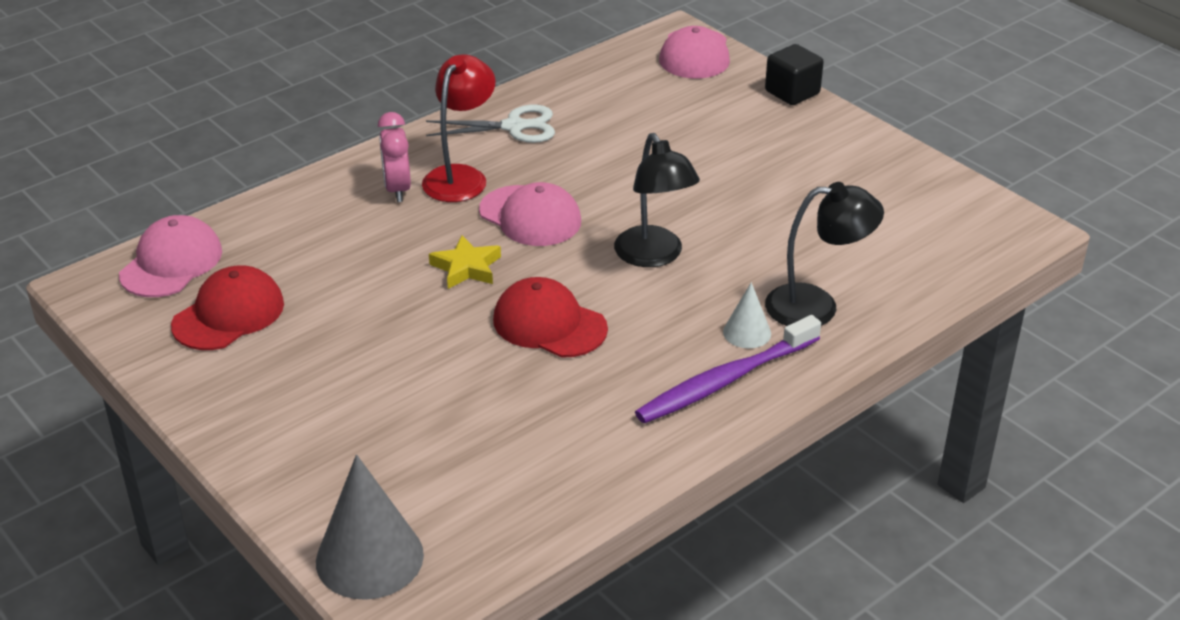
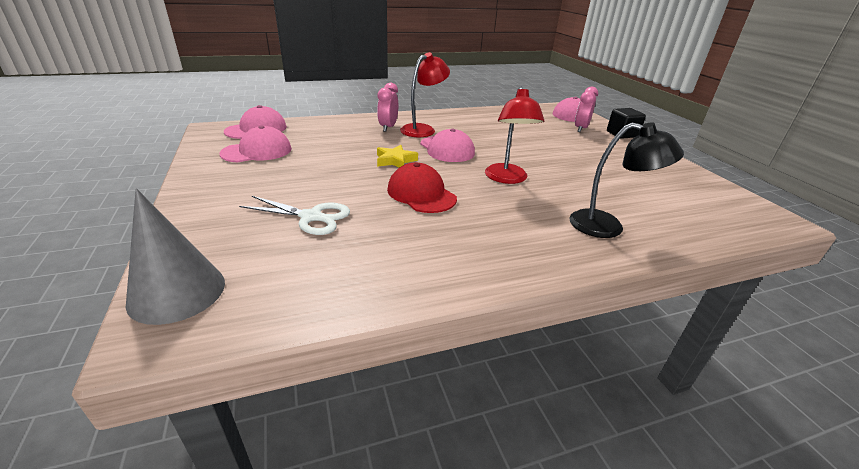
camera: 20 degrees right, 5 degrees down
red cap [171,265,284,350] -> pink cap [219,125,292,162]
white scissors [426,105,555,143] -> white scissors moved to [239,196,350,235]
black lamp [614,133,700,267] -> red lamp [485,87,544,184]
purple toothbrush [635,315,821,424] -> none
white cone [723,282,771,348] -> none
none -> pink clock [575,87,598,132]

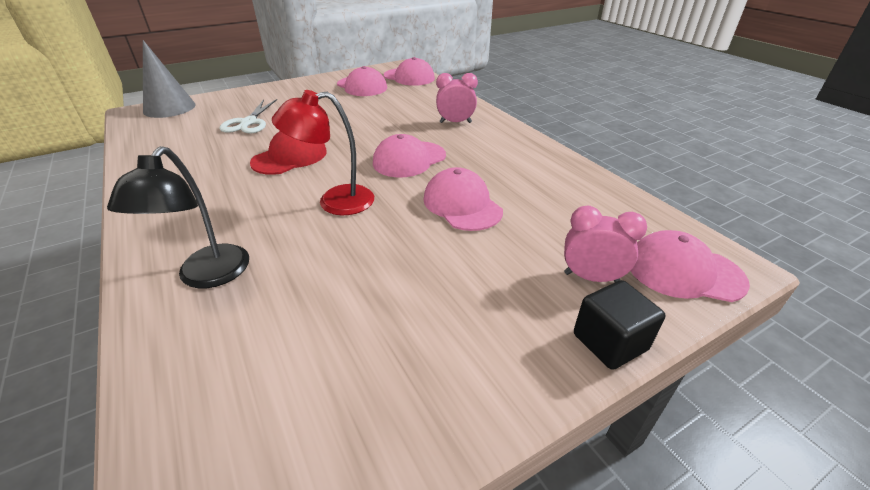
camera: 80 degrees right, 5 degrees up
yellow star [377,145,418,168] -> none
red lamp [400,52,450,137] -> none
none -> pink cap [423,167,503,231]

